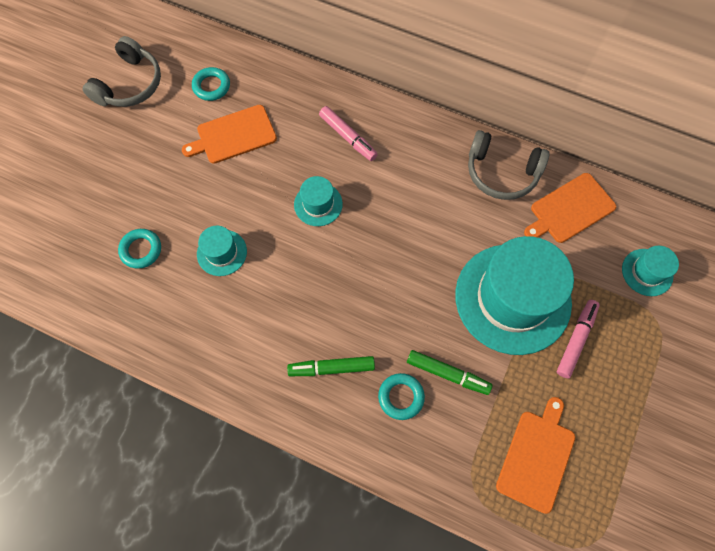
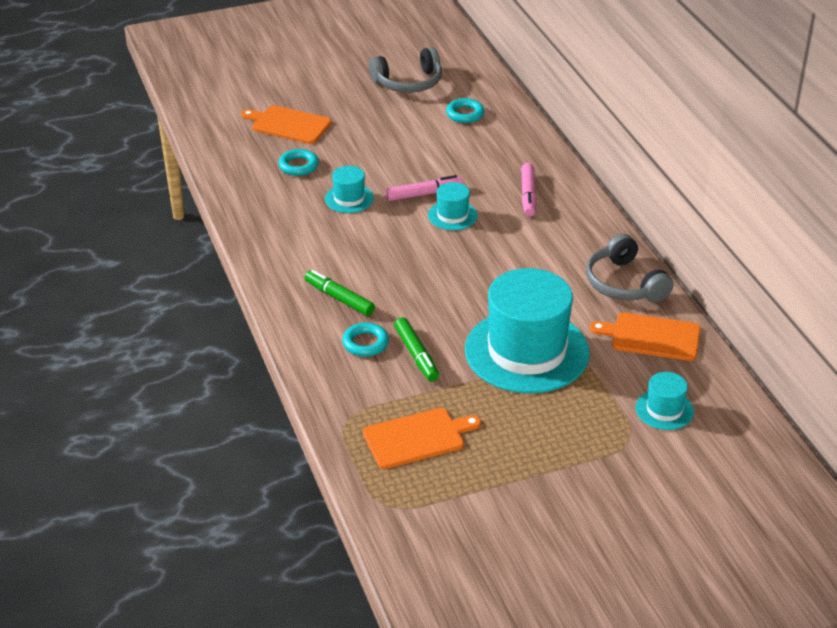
camera: 45 degrees right, 30 degrees down
orange cutting board [182,105,277,164] -> orange cutting board moved to [241,105,331,144]
pink marker [556,300,600,378] -> pink marker moved to [386,175,463,201]

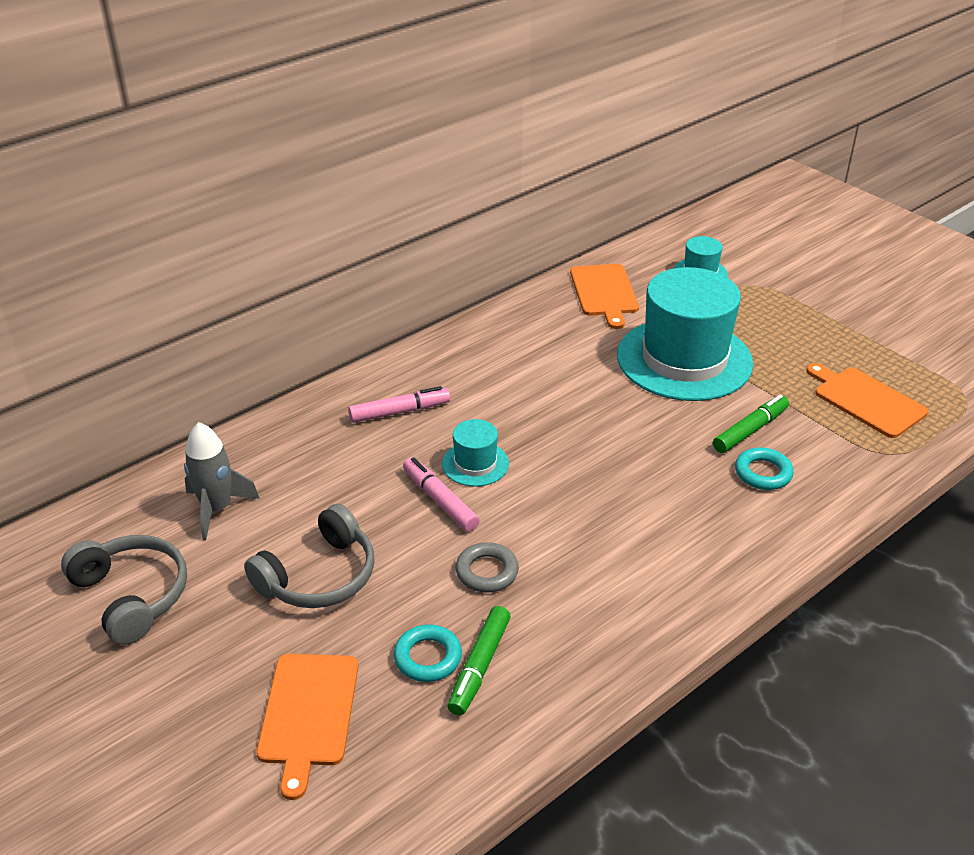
camera: 110 degrees left, 0 degrees up
green marker [305,270,375,316] -> green marker moved to [448,606,511,716]
turquoise hat [325,166,374,213] -> grey ring [456,542,519,593]
turquoise ring [446,98,484,123] -> grey rocket [184,422,260,540]
grey headphones [586,234,673,302] -> grey headphones moved to [244,504,375,608]

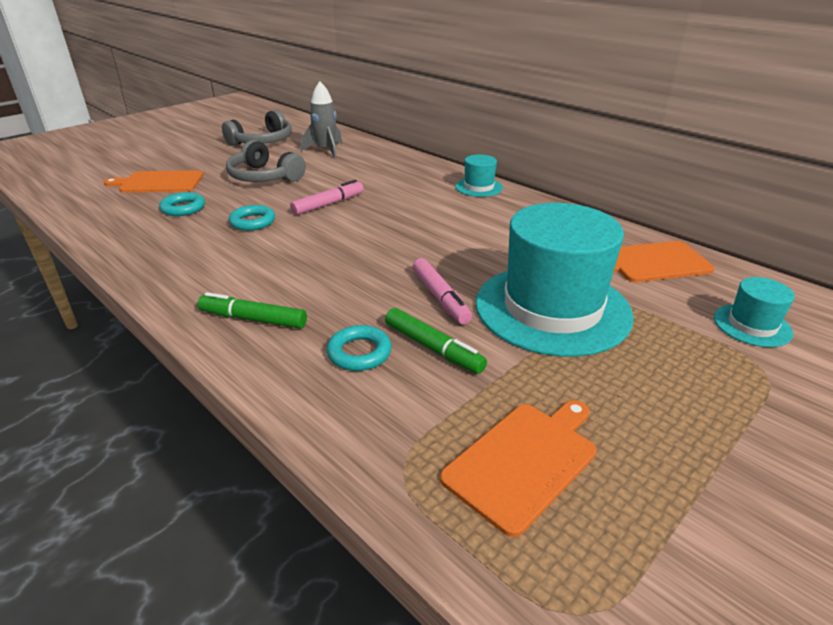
camera: 85 degrees right, 5 degrees down
pink marker [348,386,450,423] -> pink marker moved to [412,258,472,324]
turquoise hat [442,419,509,487] -> turquoise hat moved to [455,154,503,197]
green marker [448,606,511,716] -> green marker moved to [197,292,307,329]
grey ring [456,542,519,593] -> turquoise ring [229,205,275,231]

